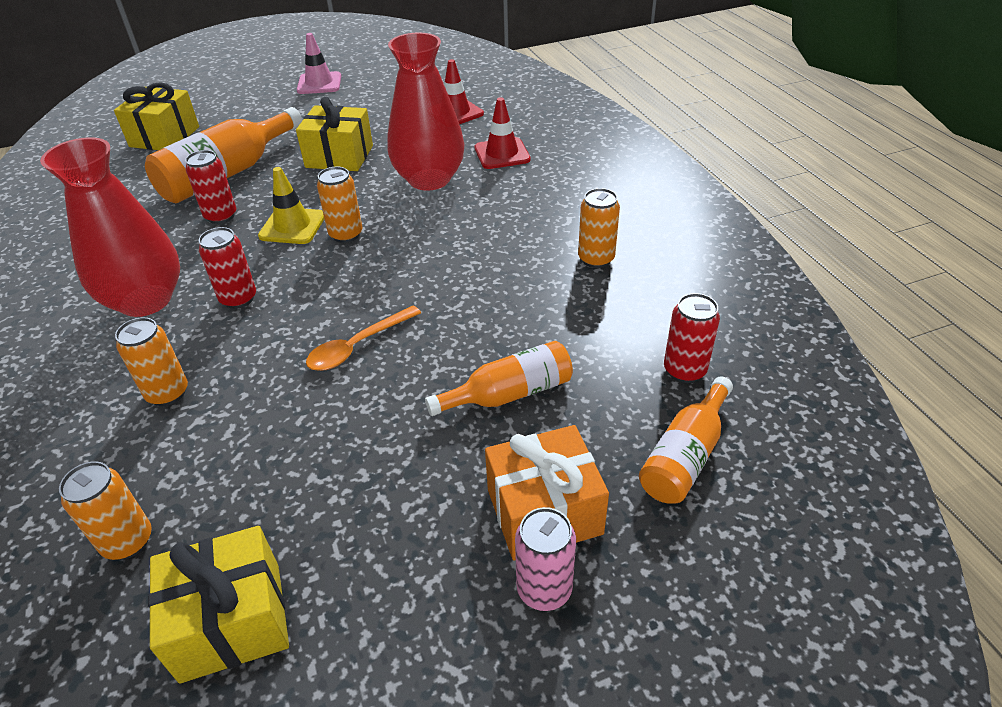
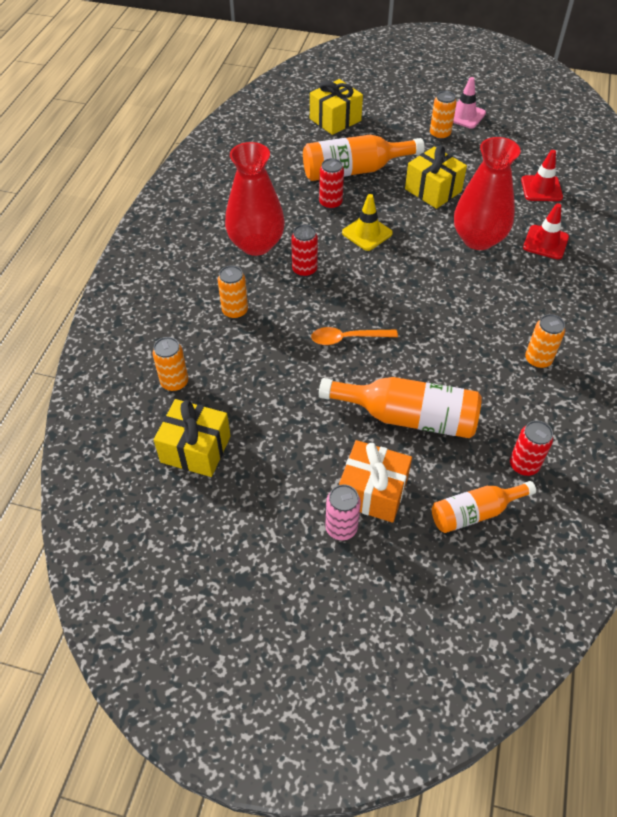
camera: 35 degrees right, 10 degrees up
orange can [317,167,362,243] -> orange can moved to [430,91,457,140]
orange bottle [425,341,573,416] -> orange bottle [319,377,482,438], size x1.61

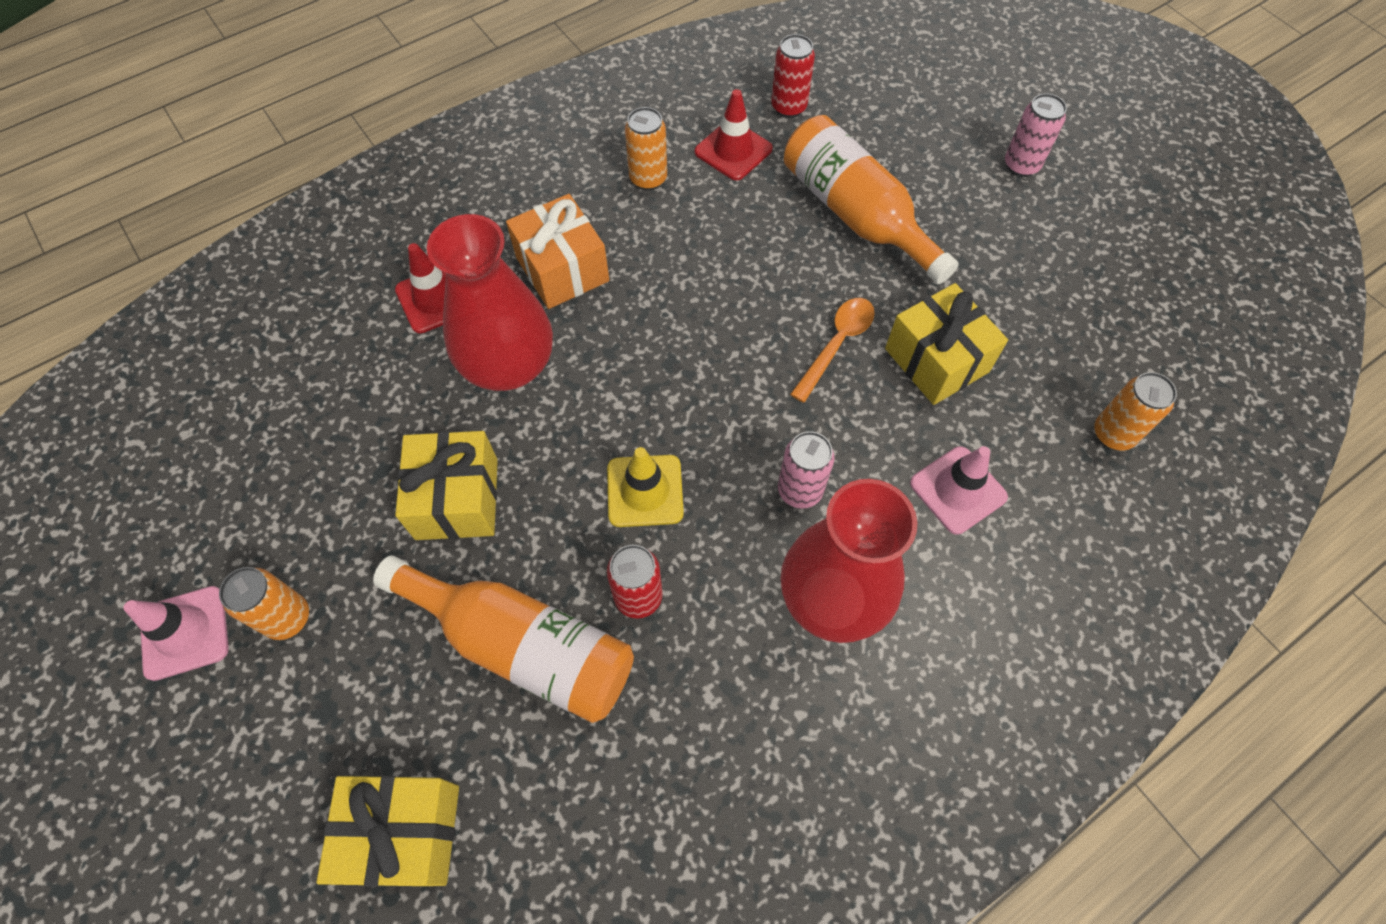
camera: 140 degrees left, 10 degrees up
yellow gift [154,399,231,477] -> yellow gift moved to [885,283,1008,405]
orange can [218,265,248,319] -> pink traffic cone [910,446,1008,535]
red can [291,224,318,277] -> pink can [778,431,835,509]
orange spoon [311,327,398,345] -> orange spoon turned 90 degrees counterclockwise [790,298,875,403]
orange gift [339,440,412,523] -> orange gift moved to [506,194,609,309]
orange bottle [432,481,536,533] -> none
red traffic cone [521,150,563,201] -> red traffic cone moved to [695,89,773,180]

